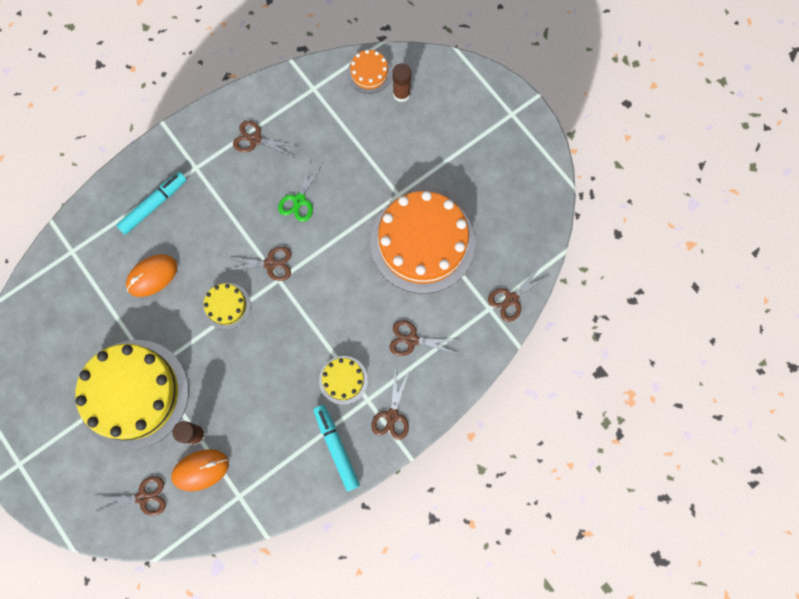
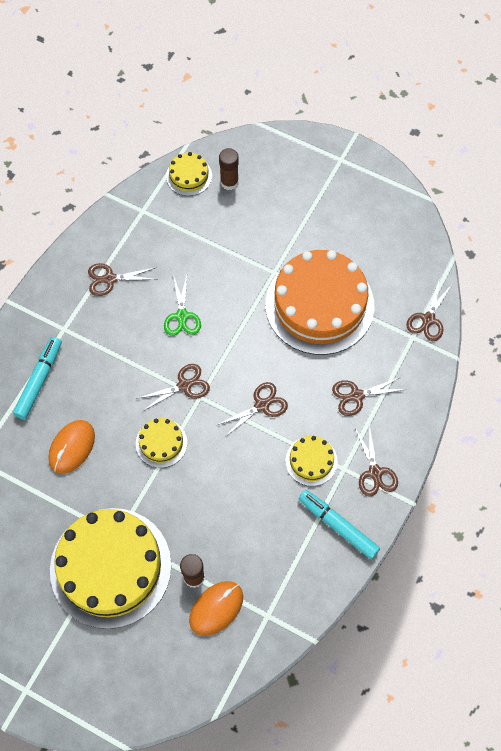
camera: 25 degrees left, 10 degrees down
brown scissors [95,476,166,516] -> brown scissors moved to [217,382,288,438]
orange cake [347,50,392,94] -> yellow cake [166,152,212,196]

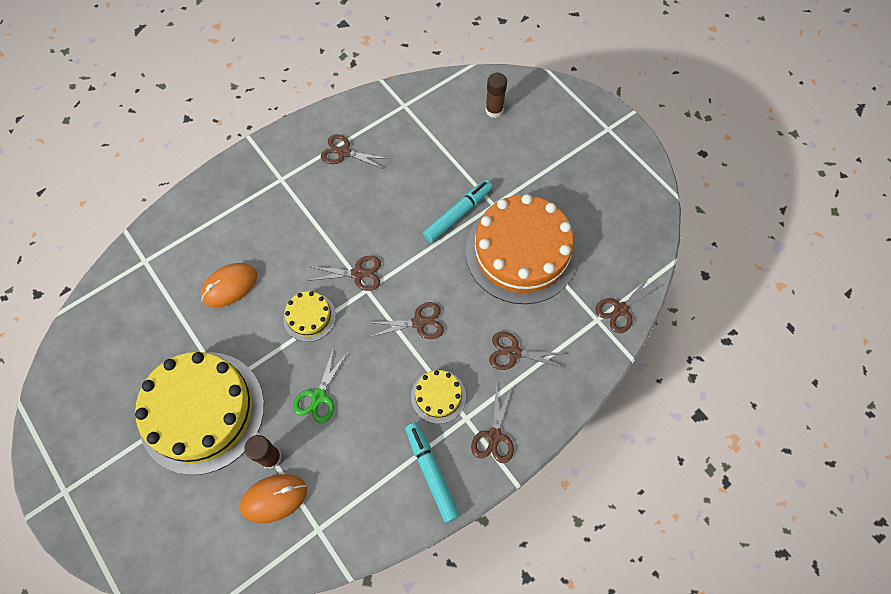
camera: 25 degrees right, 0 degrees up
turquoise marker [13,337,62,420] -> turquoise marker moved to [423,180,493,242]
green scissors [164,275,201,336] -> green scissors moved to [293,347,348,423]
yellow cake [166,152,212,196] -> none

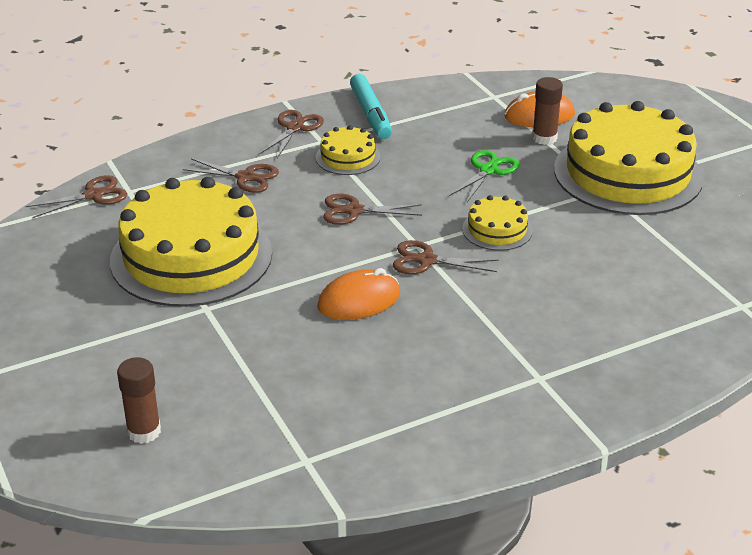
camera: 170 degrees left, 30 degrees down
orange mouse [201,263,257,307] -> orange mouse moved to [317,268,400,320]
brown scissors [321,134,390,169] -> none
turquoise marker [423,180,493,242] -> none
orange cake [465,194,578,304] -> yellow cake [110,177,272,307]

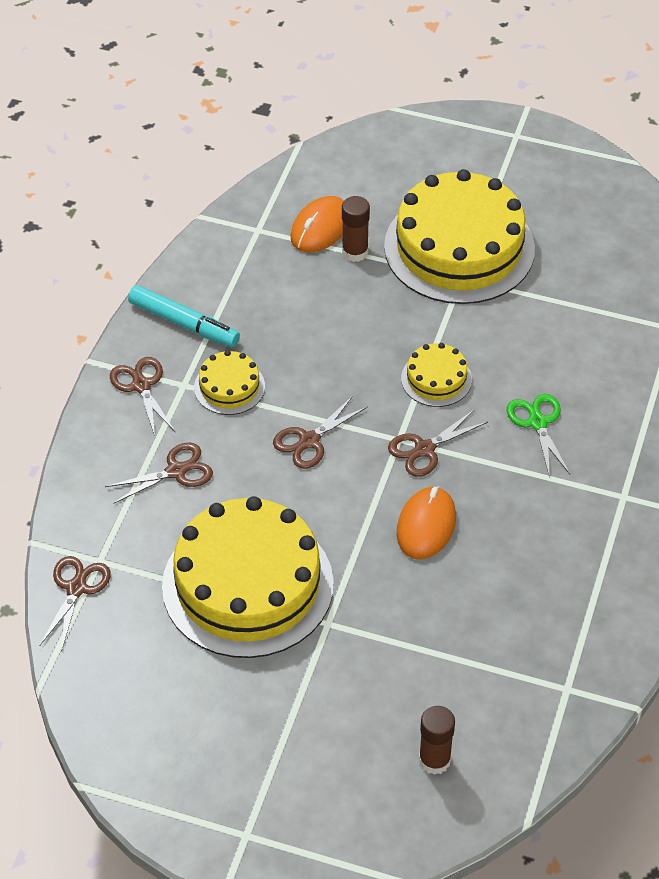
camera: 45 degrees left, 15 degrees up
green scissors [449,150,520,202] -> green scissors moved to [507,394,570,478]

